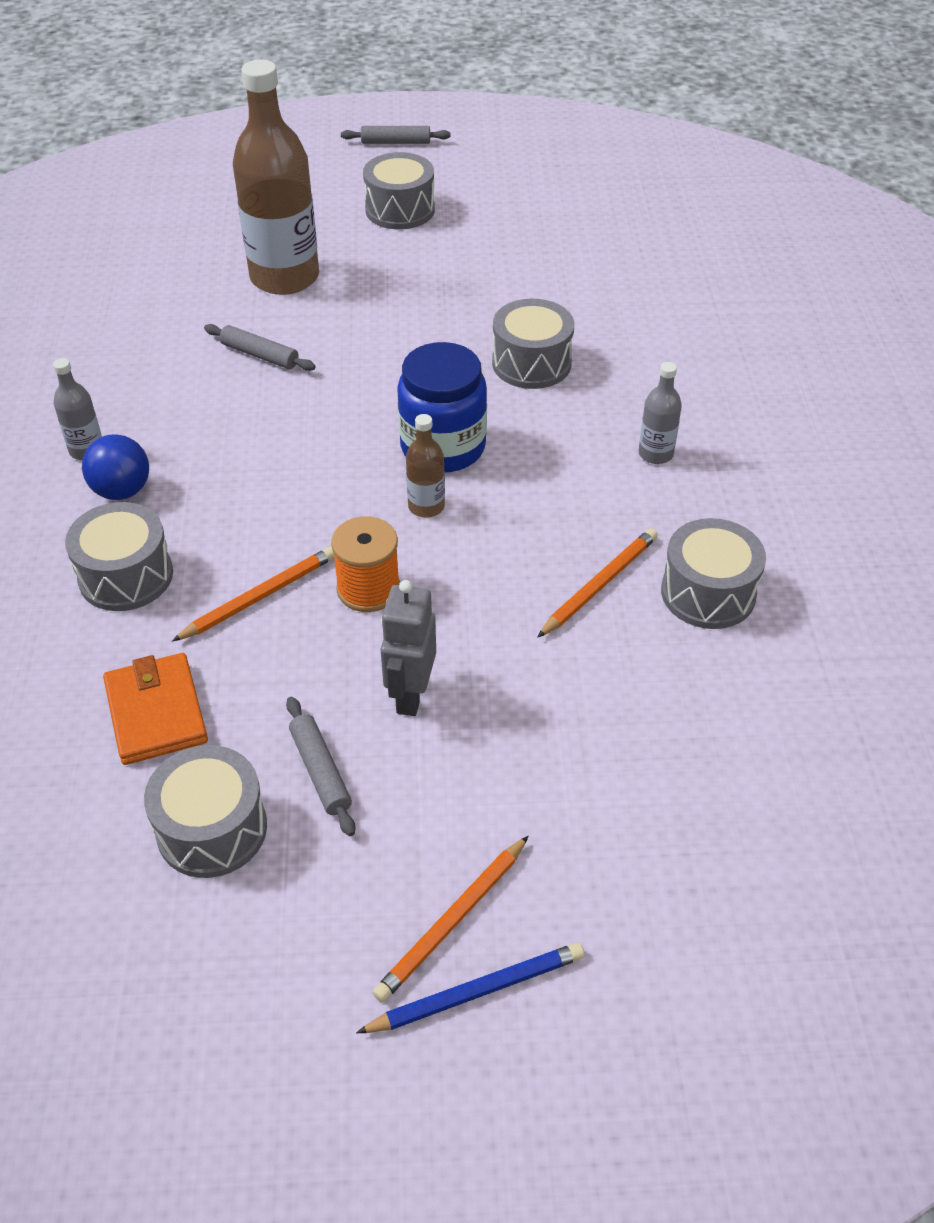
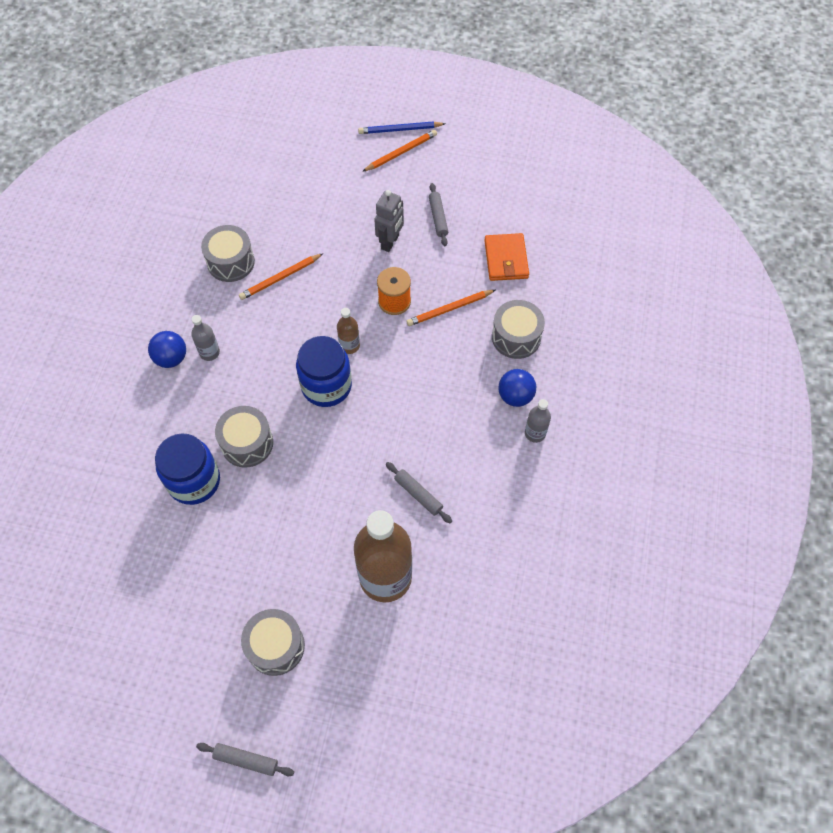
camera: 165 degrees left, 15 degrees up
grey drum [144,745,267,878] -> none
none -> blue ball [148,331,186,368]
none -> blue jar [155,433,220,505]

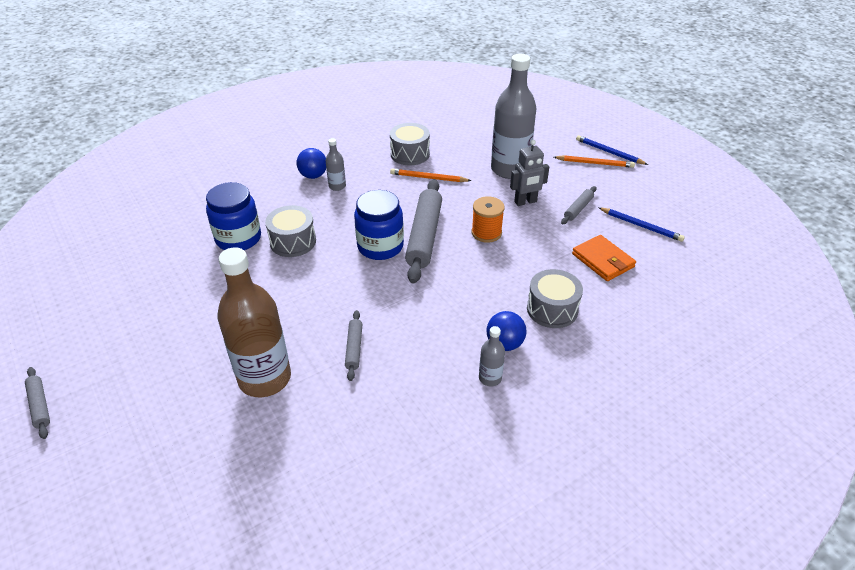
camera: 45 degrees right, 20 degrees down
grey drum [241,609,305,676] -> none
brown bottle [337,308,360,354] -> grey rolling pin [405,179,442,284]
orange pencil [406,290,495,326] -> none
orange wallet [484,233,529,281] -> orange wallet turned 75 degrees counterclockwise [572,235,636,281]
none -> grey bottle [491,54,537,179]
none -> blue pencil [598,207,685,242]

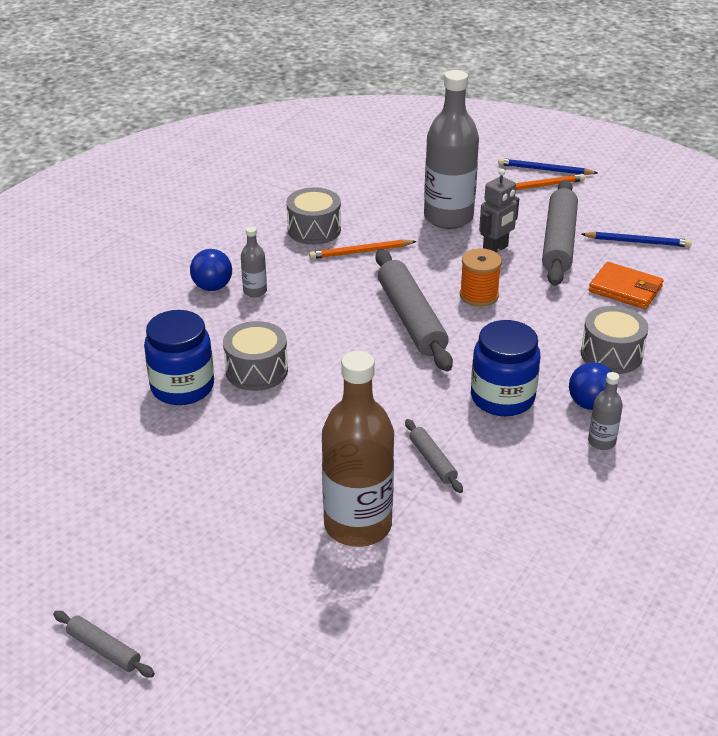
camera: 25 degrees left, 5 degrees down
blue jar [354,190,404,260] -> blue jar moved to [471,320,540,416]
grey rolling pin [561,186,597,224] -> grey rolling pin [542,180,578,286], size x2.06

